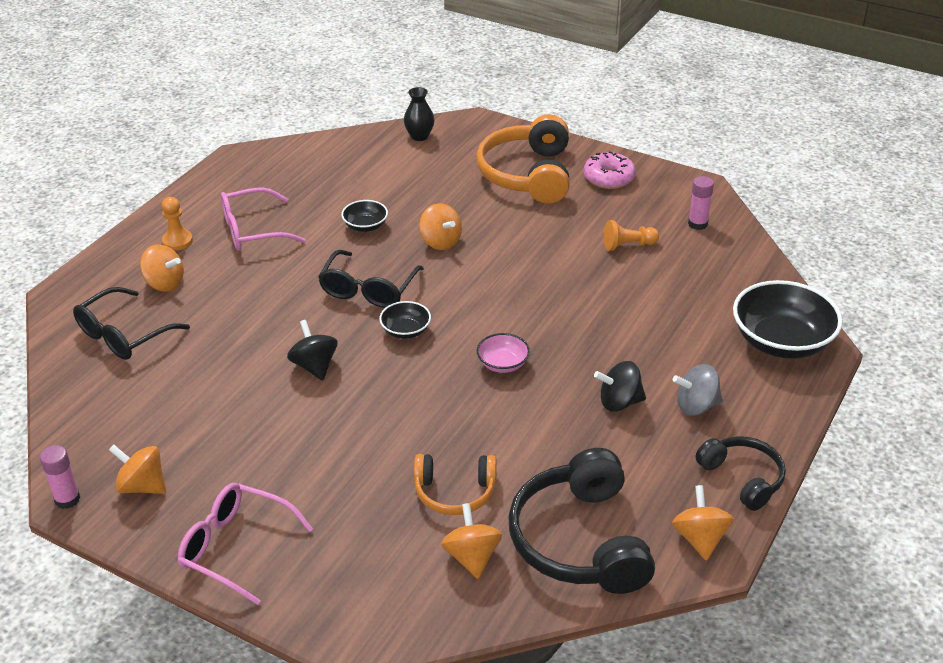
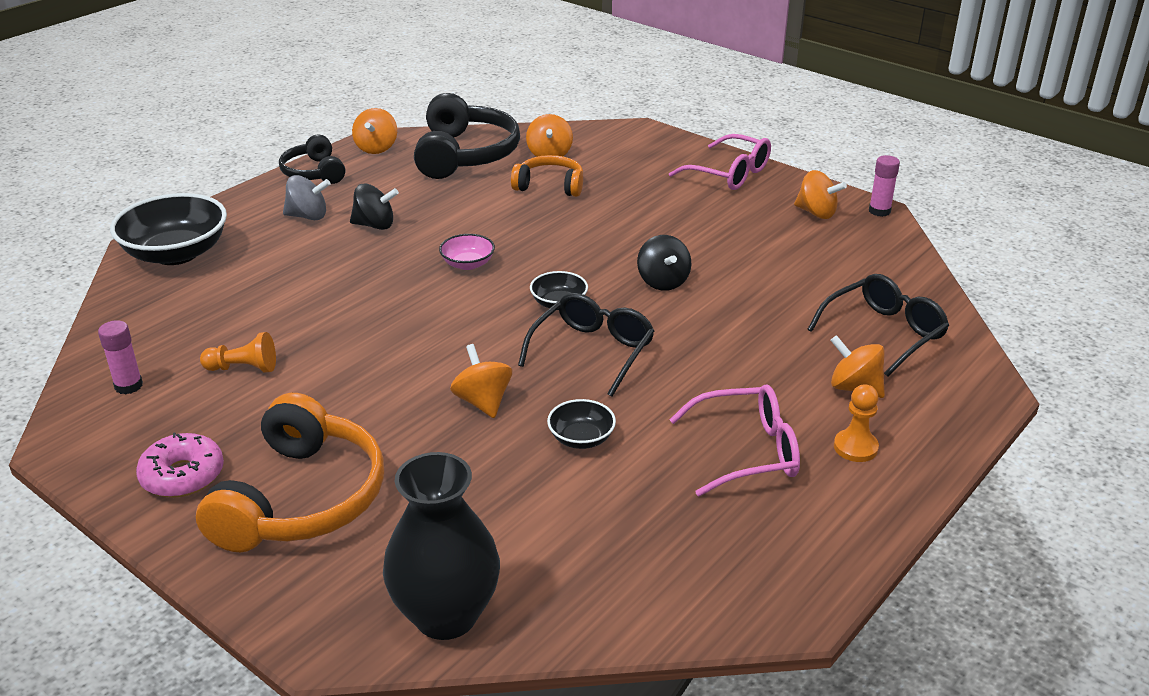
camera: 170 degrees left, 5 degrees down
black vase [404,87,435,141] -> black vase [383,452,500,640], size x1.91

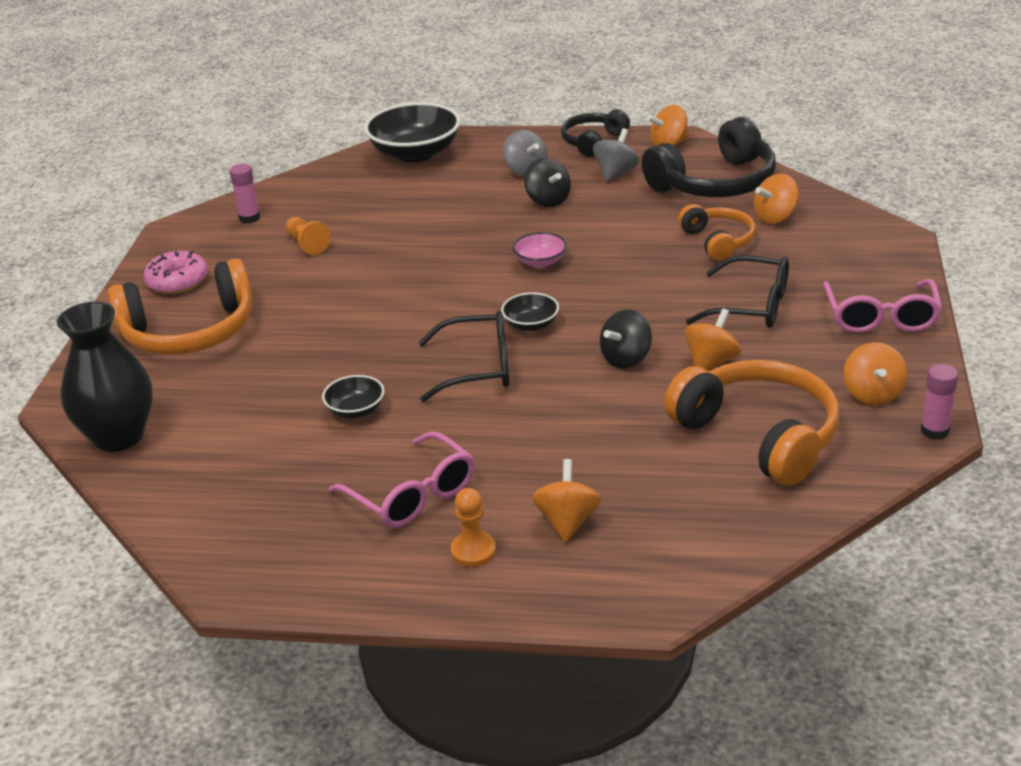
camera: 60 degrees right, 0 degrees up
orange spinning top [450,344,512,418] -> orange spinning top moved to [684,308,741,371]
black glasses [807,274,949,377] -> black glasses moved to [686,255,789,328]
none -> grey spinning top [593,128,639,182]
none -> orange headphones [664,360,840,486]

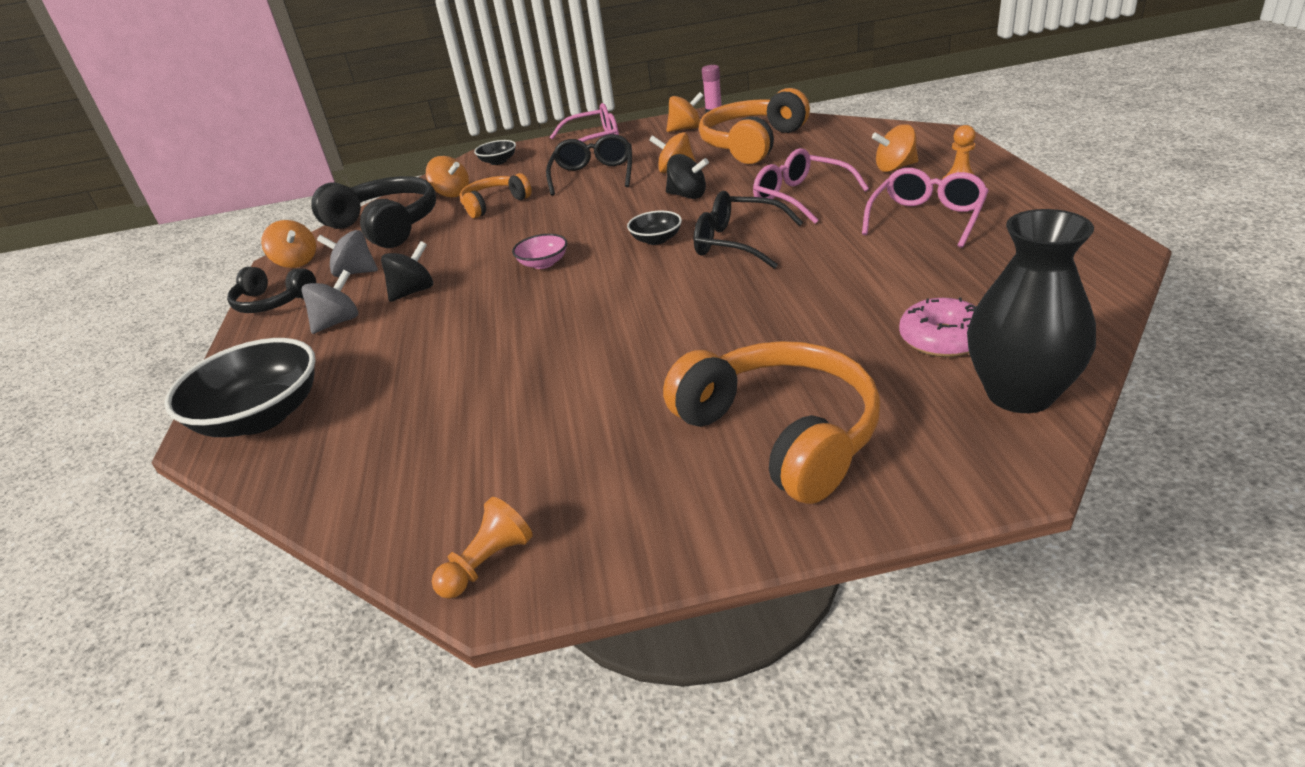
camera: 105 degrees left, 0 degrees up
pink donut [144,251,208,294] -> pink donut moved to [899,297,976,357]
pink glue stick [230,164,260,223] -> none
orange pawn [286,217,331,255] -> orange pawn moved to [432,497,533,599]
black bowl [322,375,384,418] -> black bowl moved to [474,140,516,165]
black glasses [419,311,509,402] -> black glasses turned 45 degrees counterclockwise [694,191,804,269]
none -> pink glasses [753,148,869,224]

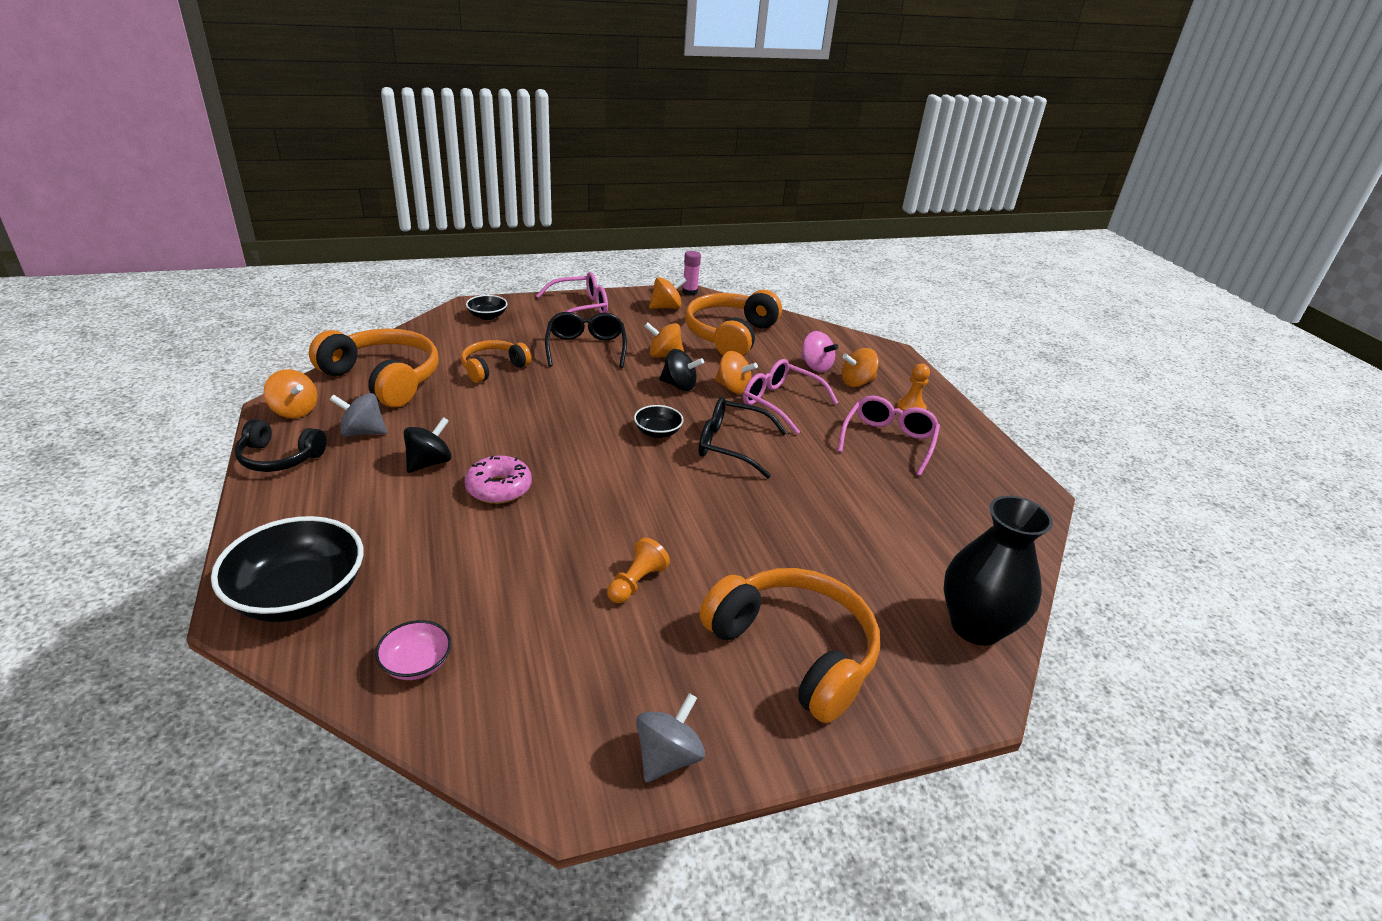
camera: 15 degrees left, 0 degrees up
grey spinning top [302,270,358,334] -> grey spinning top moved to [636,693,705,782]
black headphones [311,176,436,248] -> orange headphones [309,329,439,408]
orange spinning top [426,156,469,198] -> orange spinning top moved to [715,351,758,394]
orange pawn [432,497,533,599] -> orange pawn moved to [607,537,670,603]
pink bowl [512,234,567,269] -> pink bowl moved to [375,620,451,680]
pink donut [899,297,976,357] -> pink donut moved to [465,456,532,504]
none -> pink spinning top [801,331,838,372]

